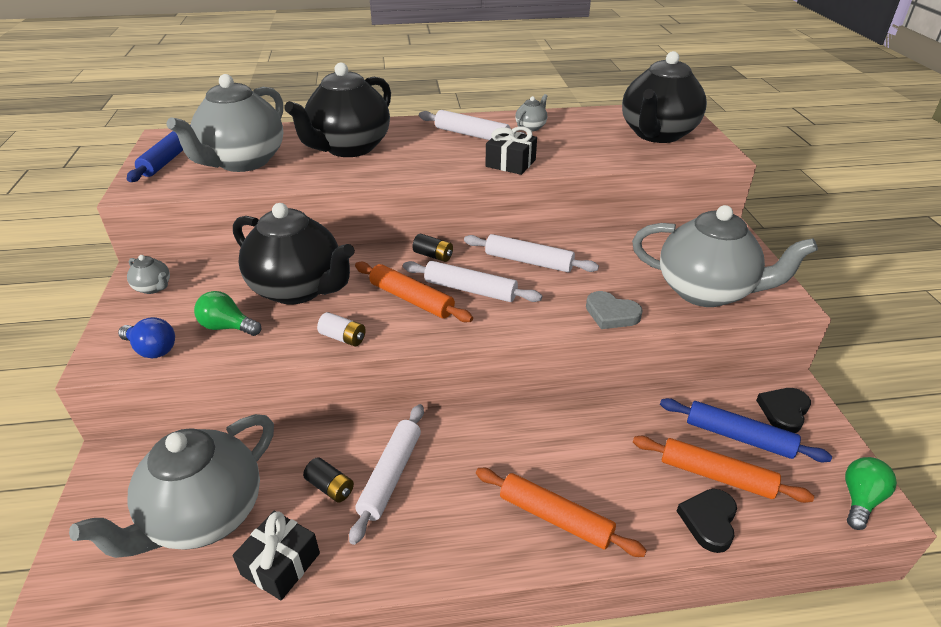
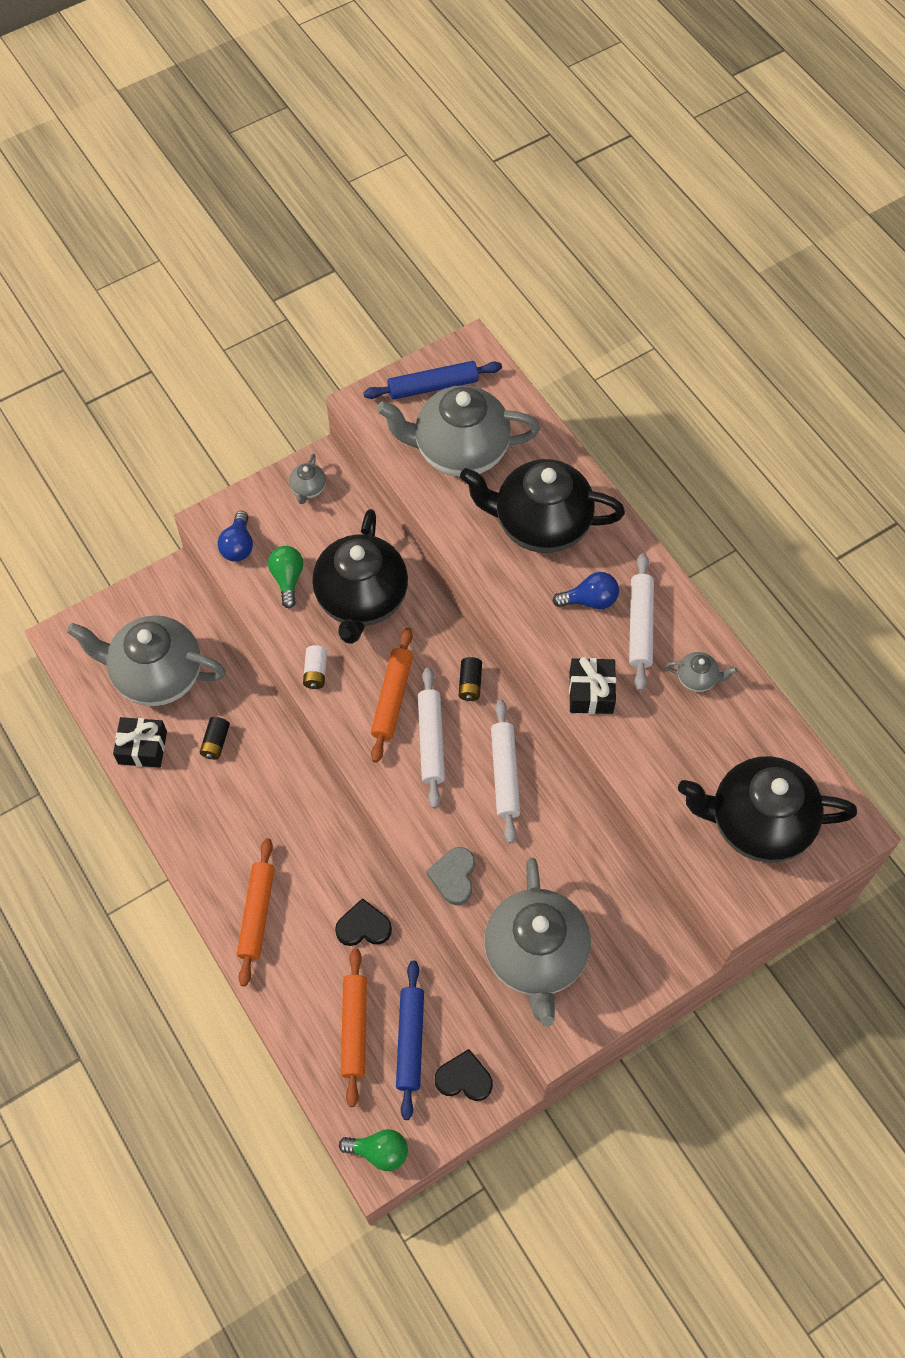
camera: 65 degrees right, 25 degrees up
white rolling pin [349,404,424,545] -> none
black heart [677,489,737,553] -> black heart moved to [335,898,392,946]
none -> blue light bulb [552,572,619,609]

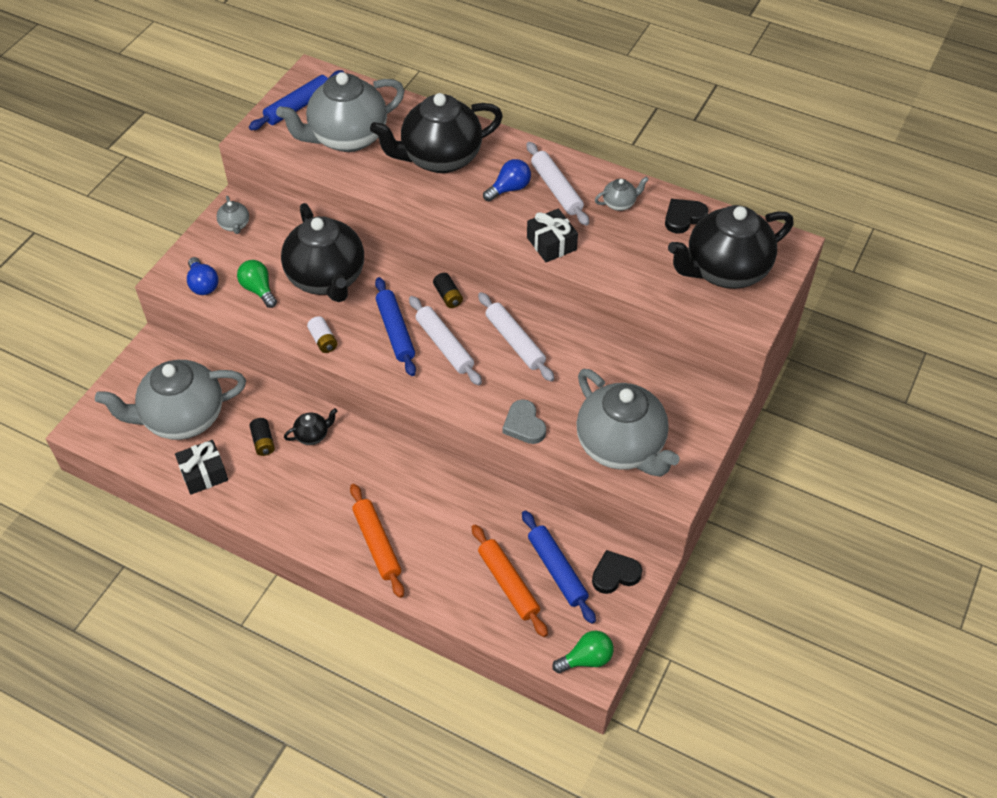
camera: 30 degrees left, 10 degrees down
black heart [335,898,392,946] -> black heart moved to [665,199,708,234]
orange rolling pin [371,628,413,763] -> blue rolling pin [375,277,416,376]
none -> black teapot [284,408,337,445]

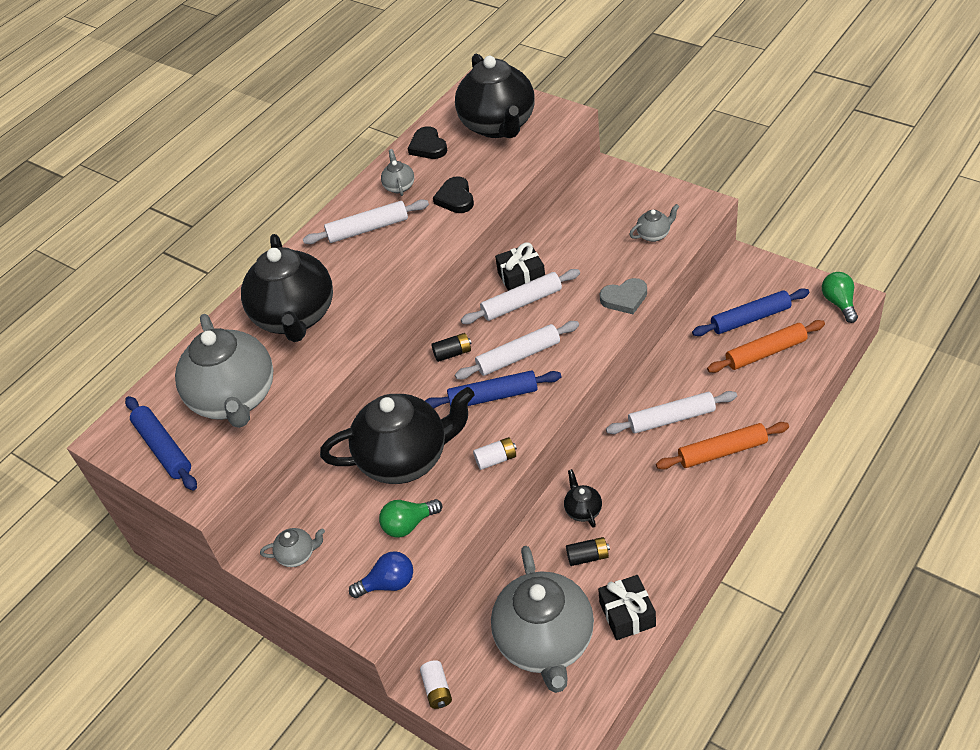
camera: 75 degrees left, 5 degrees down
blue light bulb [483,159,531,202] -> none
black gift [527,209,578,262] -> black gift moved to [495,242,545,291]
grey teapot [576,369,680,477] -> grey teapot [629,204,679,242], size x0.41
black heart [592,550,642,594] -> black heart moved to [433,176,474,213]
none -> white battery [420,660,452,709]
none -> white rolling pin [606,391,737,434]

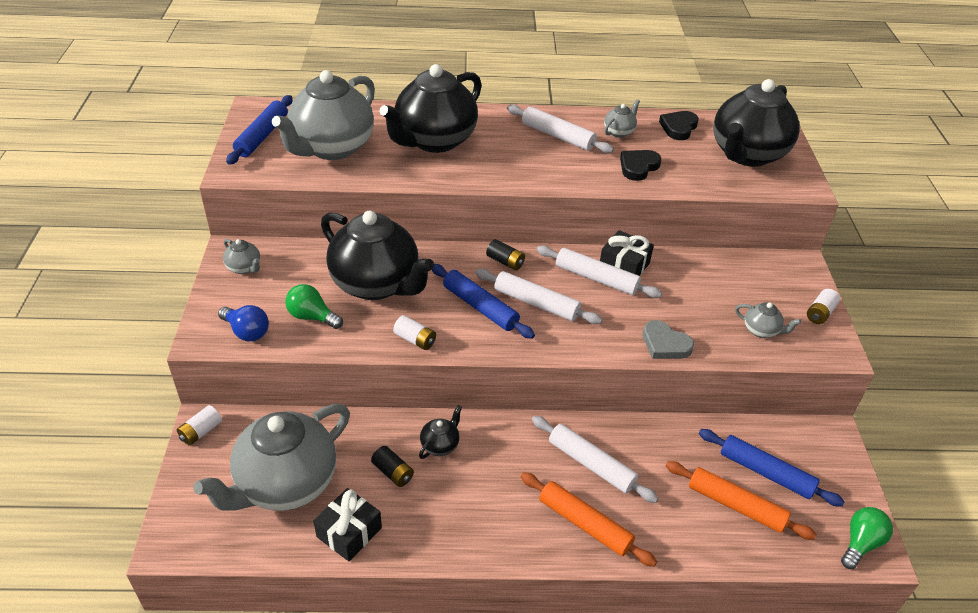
camera: 45 degrees right, 5 degrees down
none -> white battery [807,289,840,324]

